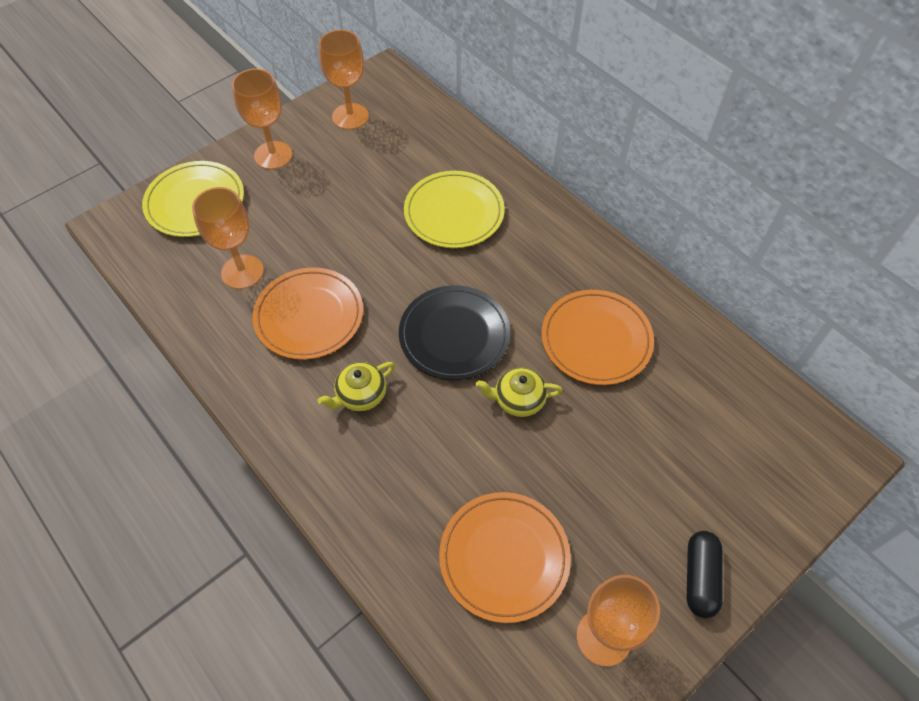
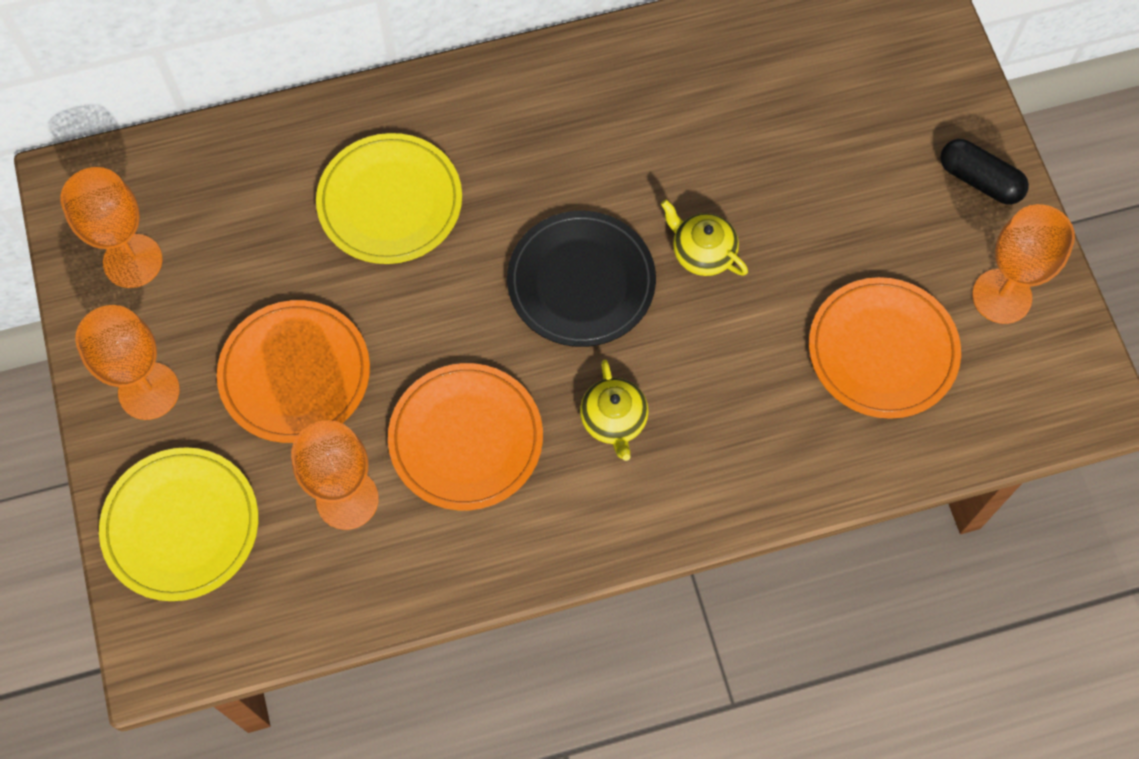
camera: 65 degrees left, 10 degrees up
yellow teapot [476,367,563,417] -> yellow teapot turned 105 degrees clockwise [661,200,748,276]
orange plate [541,290,654,385] -> orange plate moved to [217,300,370,443]

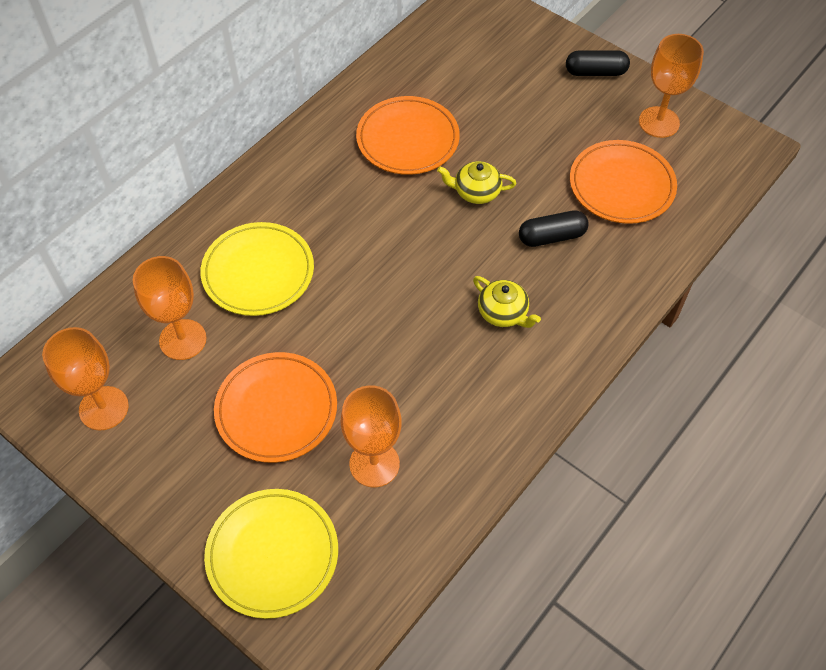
camera: 35 degrees left, 10 degrees down
orange goblet [75,305,180,420] -> orange goblet moved to [133,256,206,360]
orange plate [388,363,543,510] -> orange plate moved to [356,96,460,175]
black plate [507,211,656,347] -> none
none -> black capsule [519,210,589,247]

